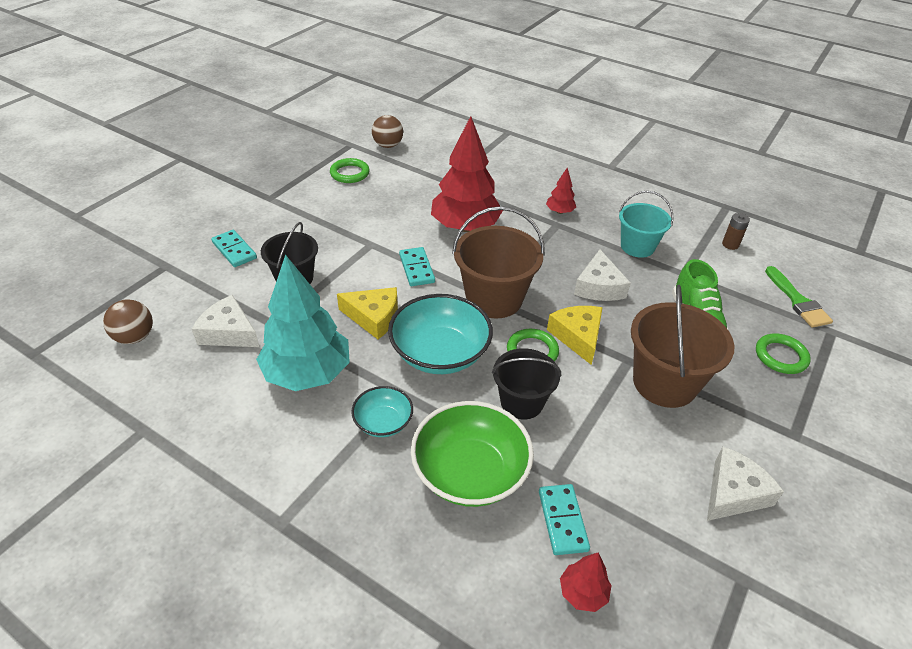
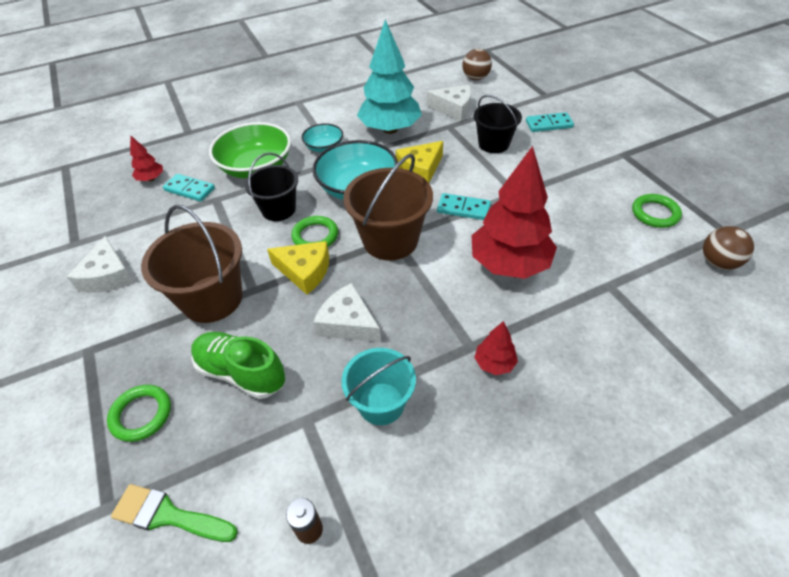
camera: 125 degrees right, 5 degrees up
white cheese [192,295,259,347] -> white cheese turned 45 degrees clockwise [427,85,471,121]

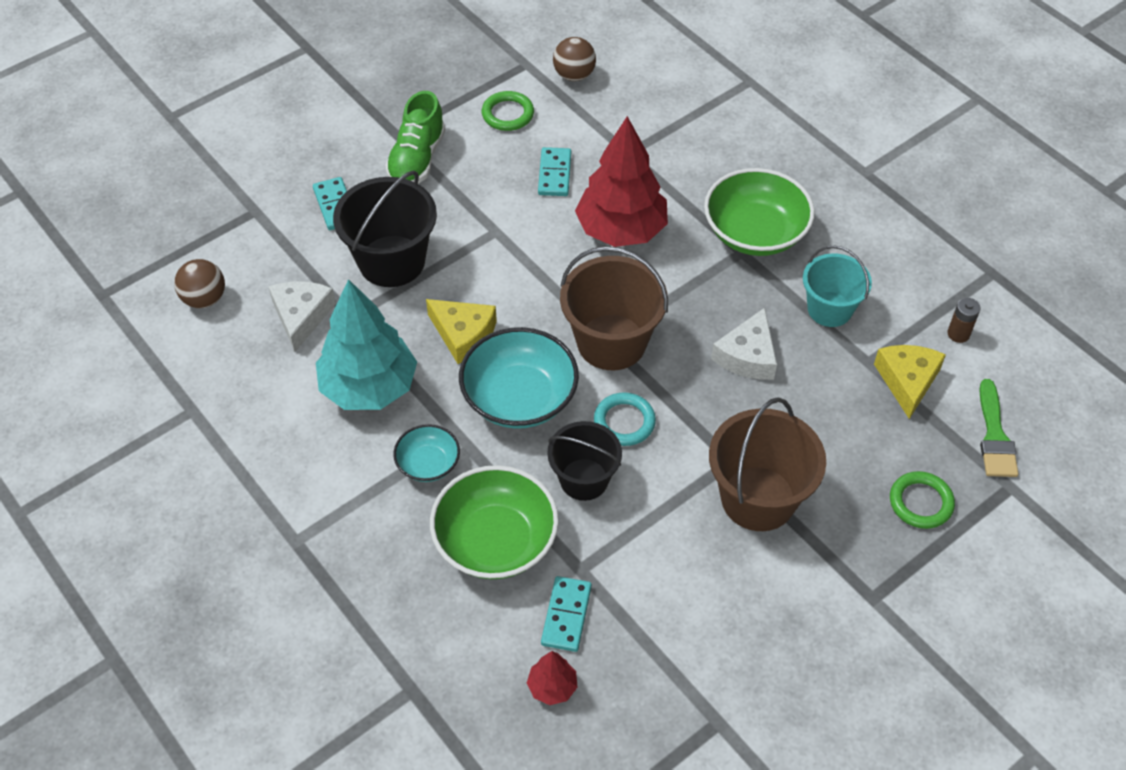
camera: 105 degrees left, 5 degrees up
white cheese [67,235,134,293] -> none
green shoe [191,332,285,399] -> green shoe moved to [385,91,445,184]
yellow cheese [267,241,329,295] -> yellow cheese moved to [874,345,946,419]
green ring [291,216,338,247] -> turquoise ring [594,392,656,446]
turquoise domino [437,193,491,220] -> turquoise domino moved to [538,147,571,196]
black bucket [474,95,522,153] -> black bucket [333,171,437,287], size x1.53
red tree [474,321,518,375] -> green bowl [704,168,815,256]

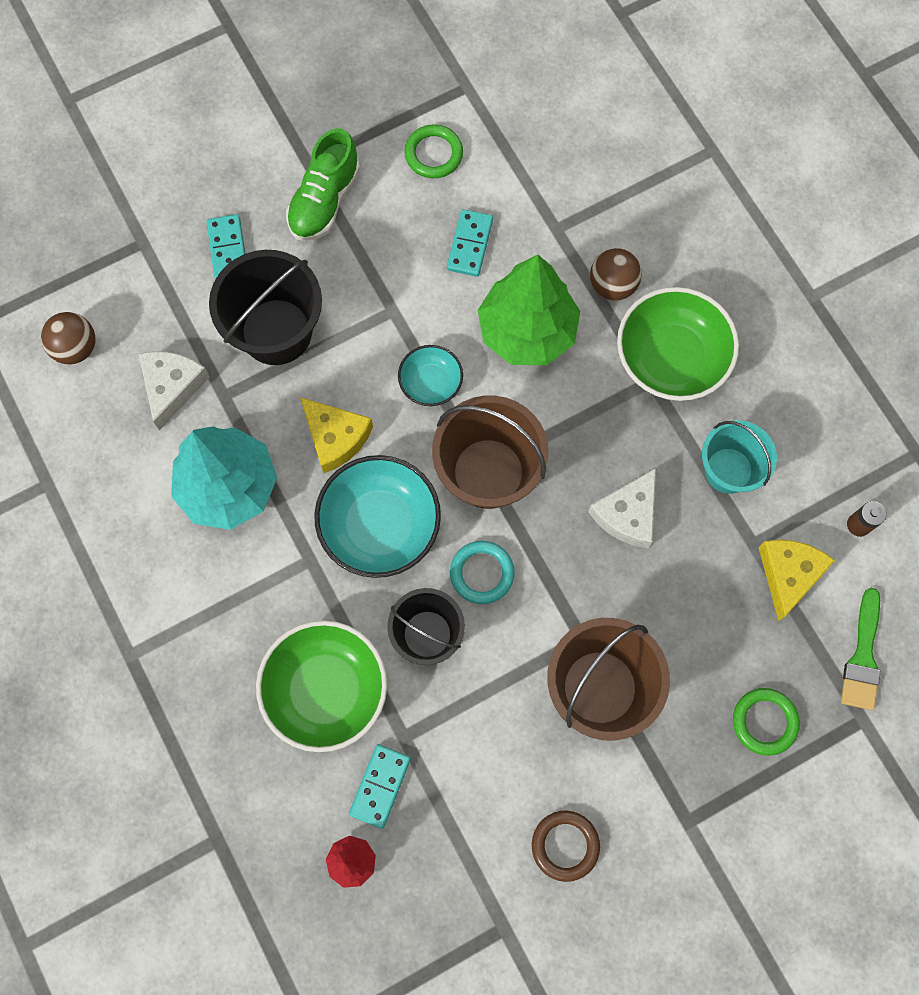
camera: 10 degrees right, 20 degrees up
turquoise bowl [393,424,460,482] -> turquoise bowl moved to [398,345,463,406]
brown ball [553,37,596,81] -> brown ball moved to [590,248,642,300]
red tree [575,116,668,247] -> green tree [478,254,580,365]
none -> brown ring [532,811,600,882]

